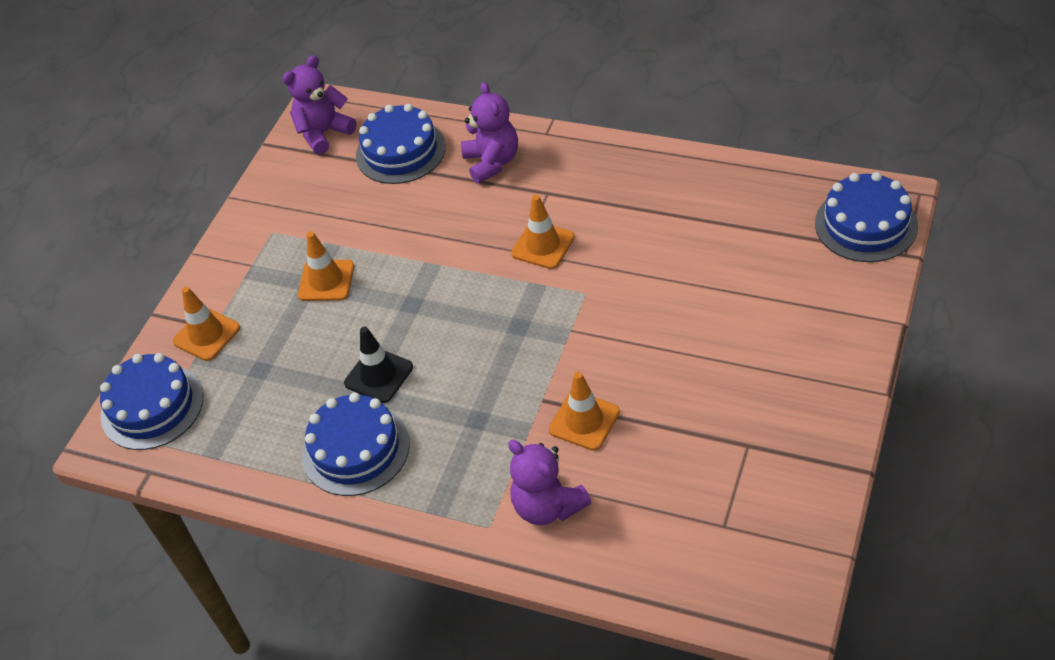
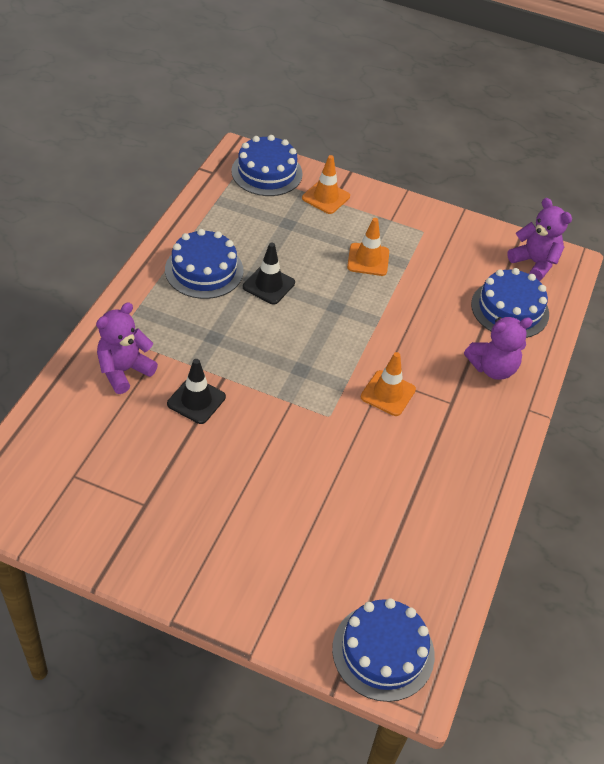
camera: 80 degrees right, 0 degrees up
orange traffic cone [549,372,620,451] -> black traffic cone [167,359,226,424]

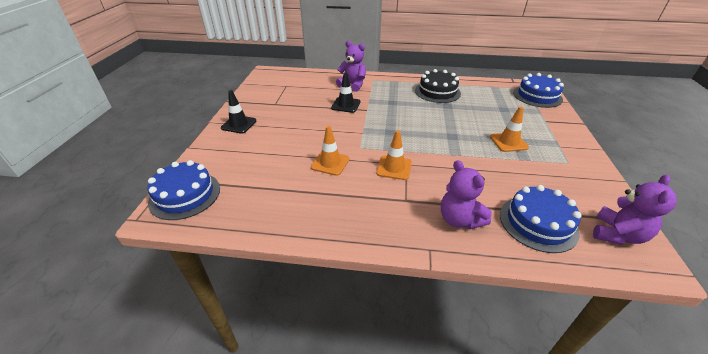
camera: 80 degrees right, 10 degrees down
blue cake [165,229,243,299] -> black cake [415,69,461,103]
black traffic cone [243,243,295,304] -> black traffic cone moved to [221,90,256,134]
orange traffic cone [302,155,350,214] -> orange traffic cone moved to [311,126,350,176]

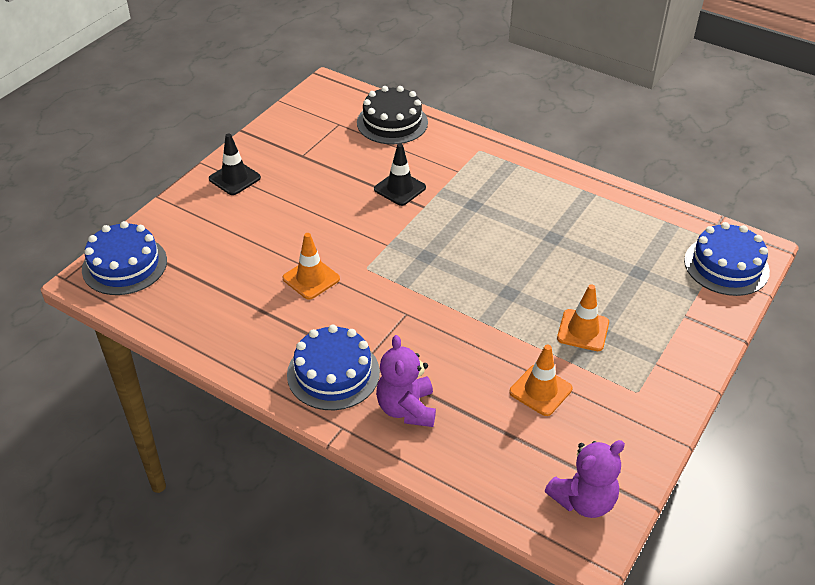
camera: 25 degrees right, 5 degrees up
purple teddy bear [336,41,366,92] -> none
orange traffic cone [376,130,412,180] -> orange traffic cone moved to [509,344,573,416]
black cake [415,69,461,103] -> black cake moved to [357,86,428,144]
blue cake [500,185,582,253] -> blue cake moved to [287,325,380,410]

